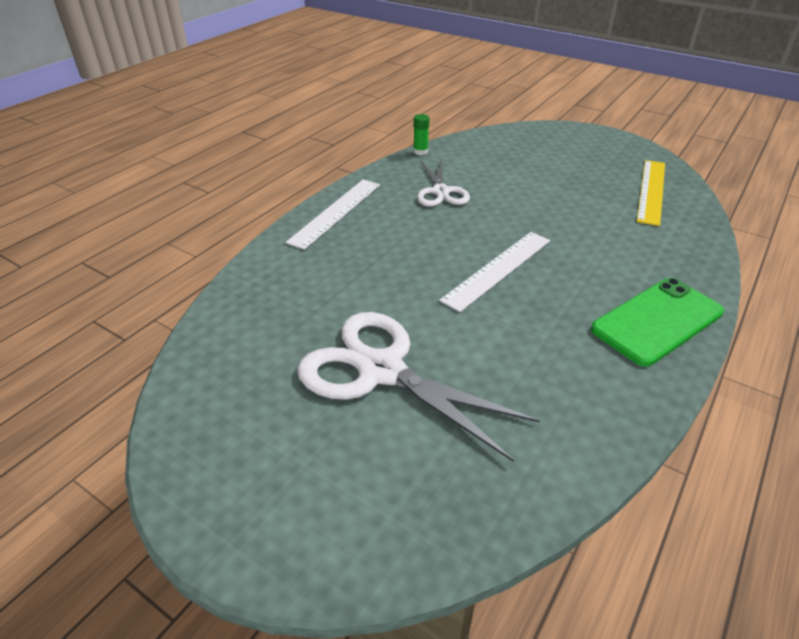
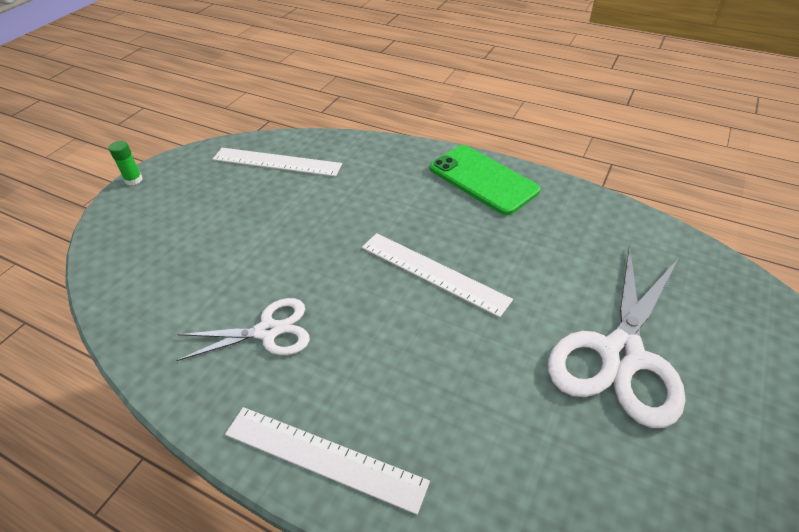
camera: 95 degrees left, 5 degrees up
green glue stick [413,114,429,155] -> green glue stick moved to [109,141,143,185]
yellow ruler [637,160,665,226] -> white ruler [213,148,342,177]

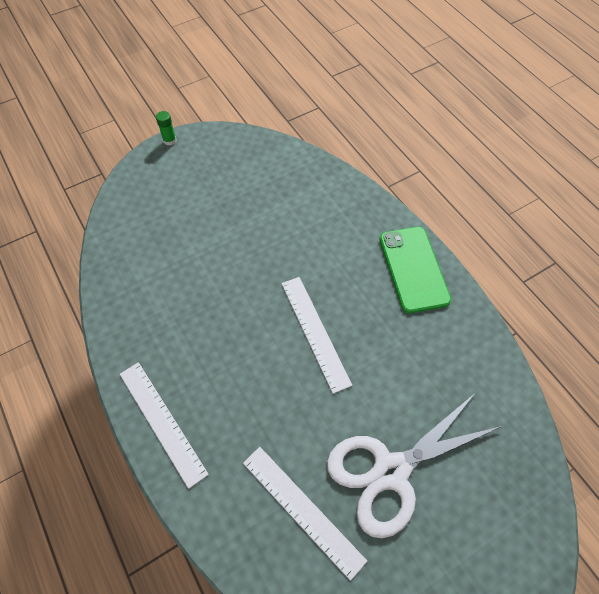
camera: 30 degrees right, 15 degrees up
white scissors [176,298,310,361] -> none
white ruler [213,148,342,177] -> white ruler moved to [243,447,367,581]

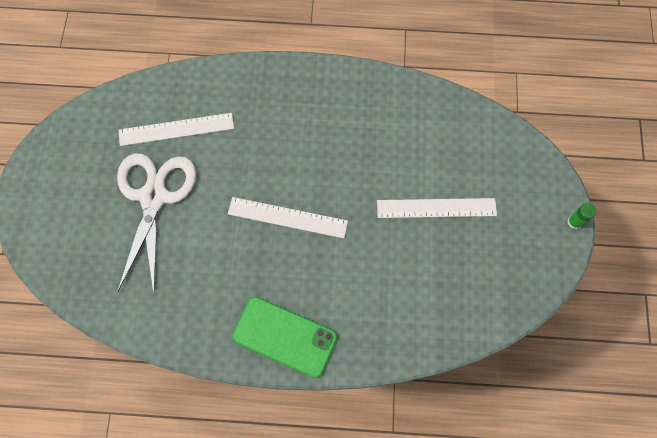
camera: 125 degrees right, 10 degrees up
white ruler [120,362,209,489] -> white ruler moved to [377,198,497,218]

